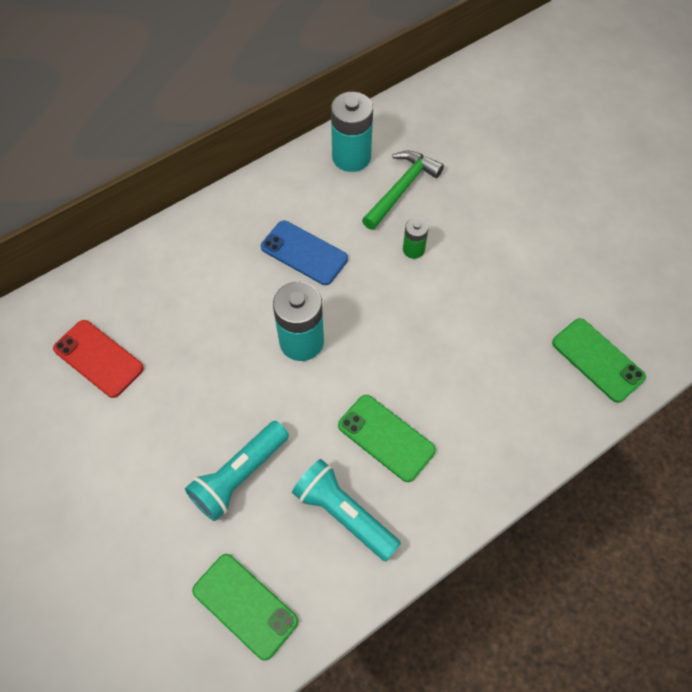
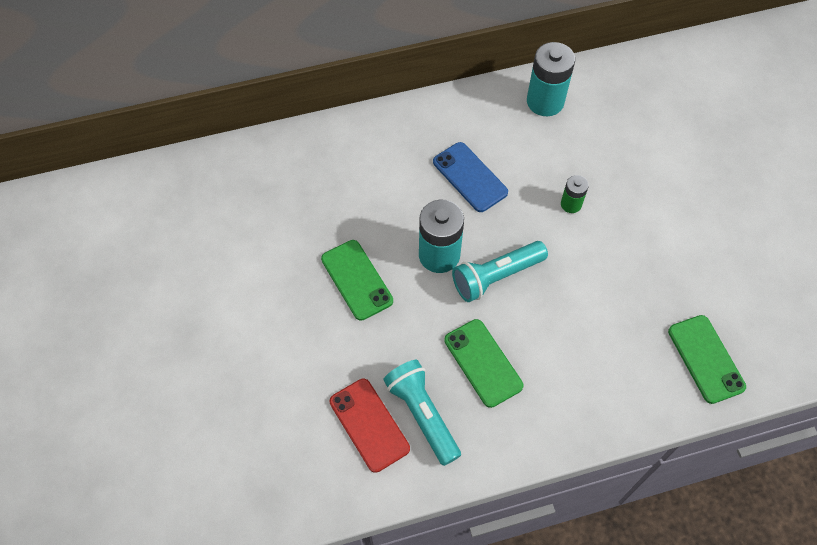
camera: 20 degrees right, 0 degrees up
red phone [53,320,144,398] -> red phone moved to [330,379,410,473]
turquoise flashlight [185,421,289,521] -> turquoise flashlight moved to [452,241,548,302]
green phone [192,554,298,661] -> green phone moved to [321,240,393,321]
green hammer [362,151,444,230] -> none

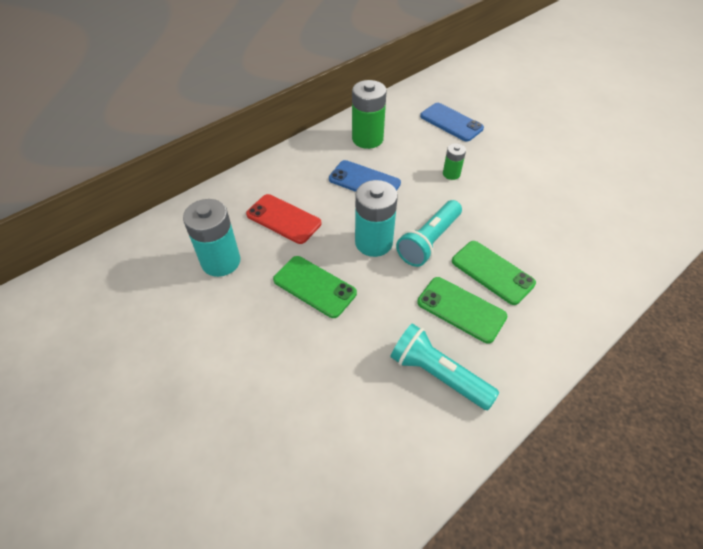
camera: 25 degrees left, 10 degrees down
red phone [330,379,410,473] -> red phone moved to [246,194,321,244]
turquoise battery [527,42,575,116] -> turquoise battery moved to [183,199,240,277]
green phone [668,315,746,404] -> green phone moved to [452,241,536,305]
none -> green battery [352,80,387,149]
none -> blue phone [420,103,484,142]

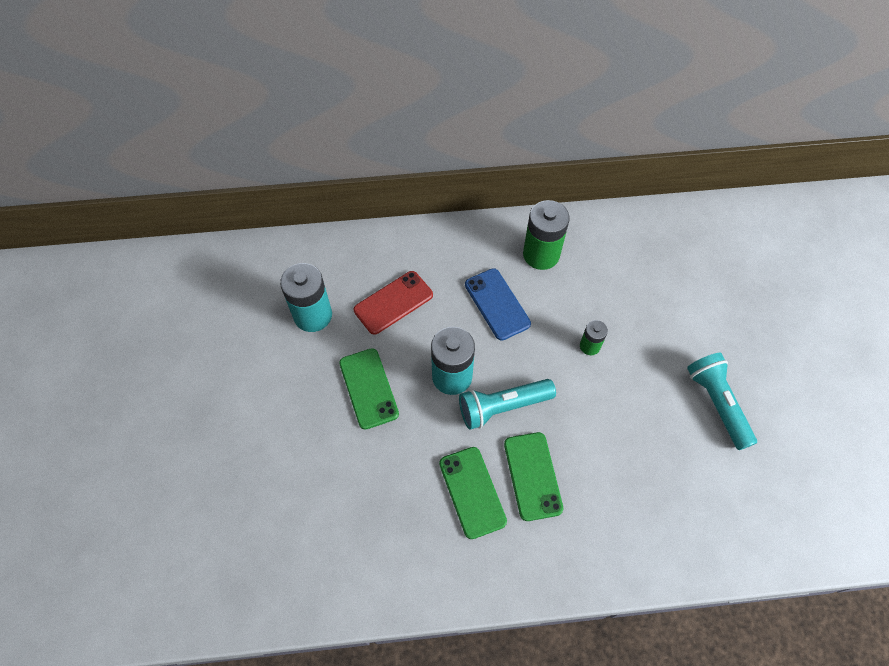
camera: 35 degrees right, 10 degrees up
red phone [246,194,321,244] -> red phone turned 75 degrees clockwise [354,271,433,335]
turquoise flashlight [390,323,499,410] -> turquoise flashlight moved to [687,353,757,450]
blue phone [420,103,484,142] -> none

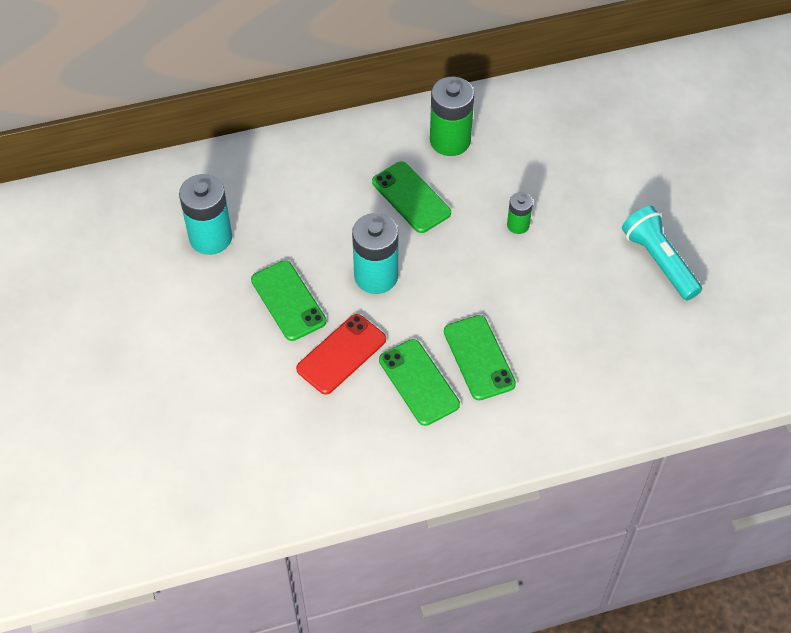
camera: 10 degrees left, 5 degrees down
red phone [354,271,433,335] -> red phone moved to [296,314,386,395]
turquoise flashlight [459,379,556,430] -> none
blue phone [465,268,531,341] -> green phone [372,161,451,233]

